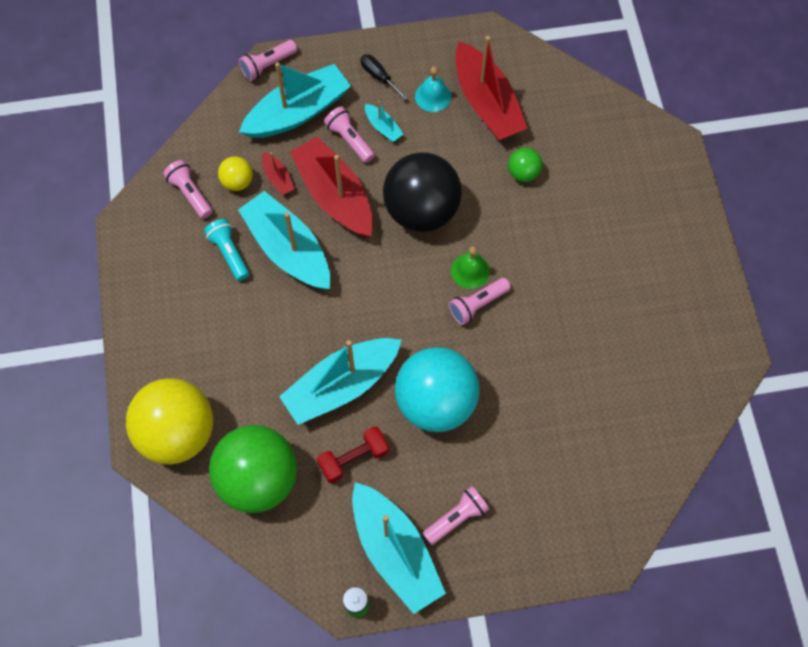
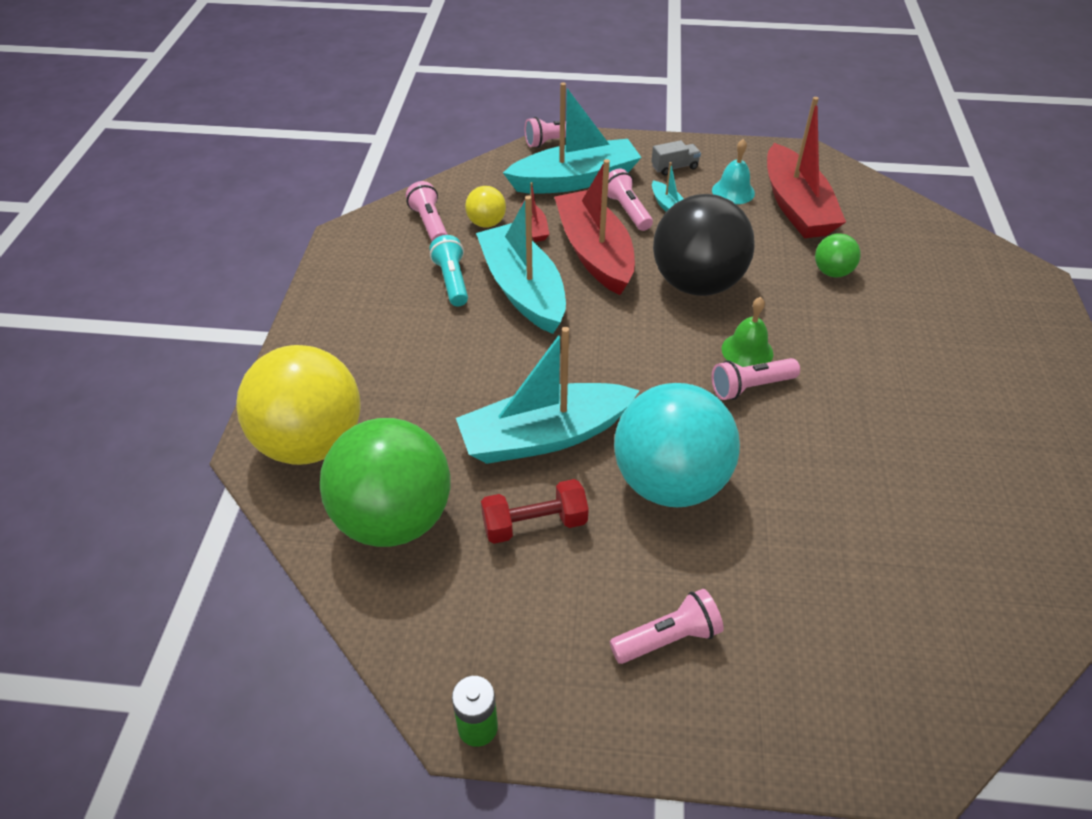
camera: 15 degrees right, 20 degrees down
turquoise boat [352,482,446,614] -> none
black screwdriver [360,54,408,100] -> grey truck [651,140,701,175]

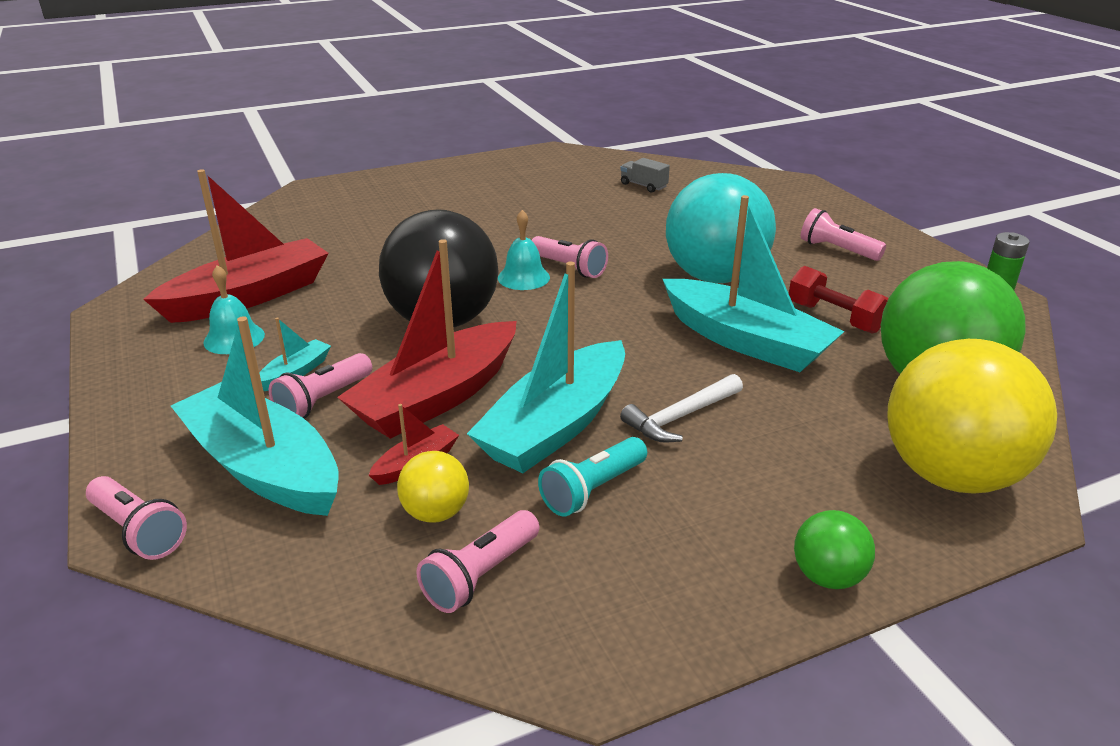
camera: 120 degrees left, 15 degrees down
grey truck [651,140,701,175] -> grey truck moved to [620,158,670,193]
green bell [722,297,773,367] -> turquoise bell [498,210,550,290]
green ball [815,233,861,277] -> green ball moved to [794,510,875,589]
none -> white hammer [620,374,743,443]

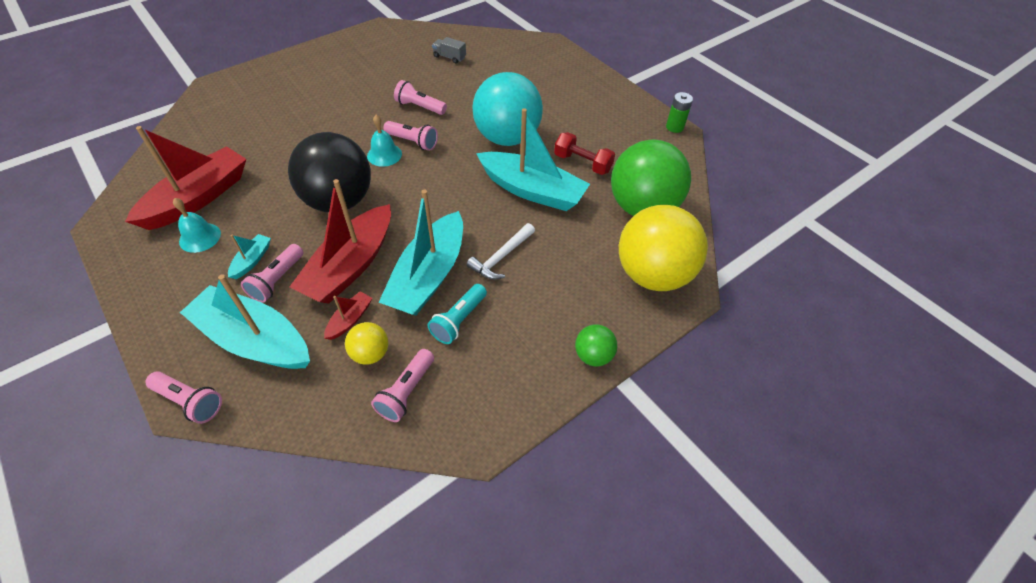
camera: 15 degrees left, 20 degrees up
pink flashlight [801,208,886,261] -> pink flashlight moved to [394,80,447,115]

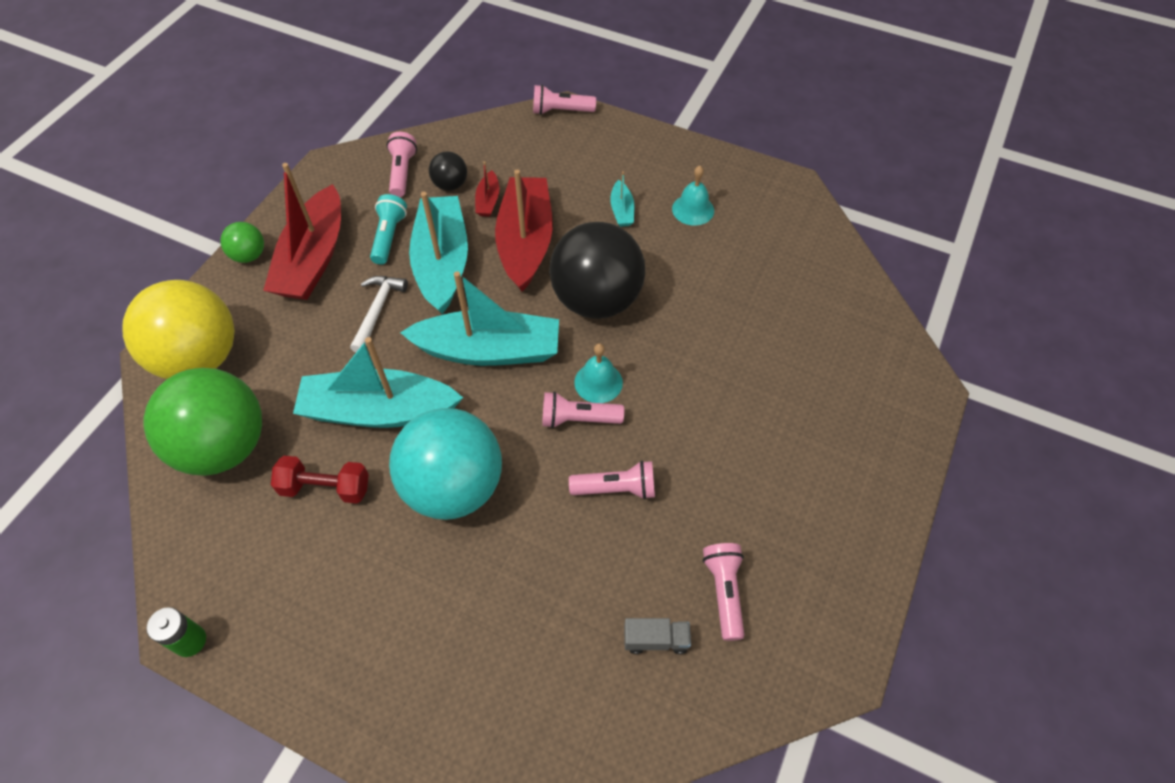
camera: 155 degrees right, 5 degrees up
red boat [125,126,246,230] -> red boat moved to [263,163,341,300]
turquoise boat [180,274,310,369] -> turquoise boat moved to [400,271,559,366]
pink flashlight [241,244,303,303] -> pink flashlight moved to [703,543,744,641]
yellow ball [345,322,389,365] -> black ball [429,151,467,191]

